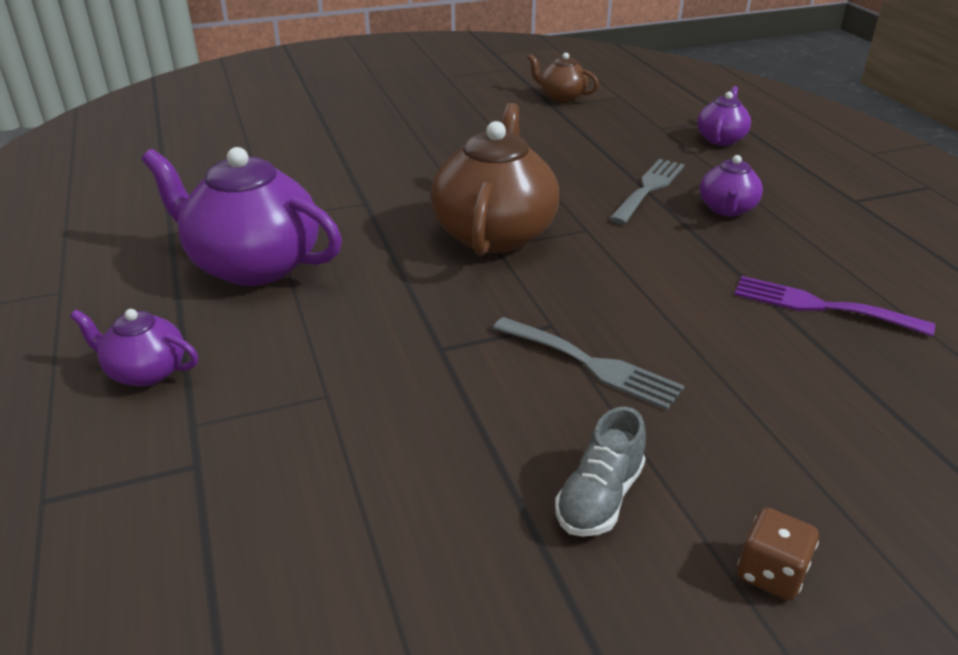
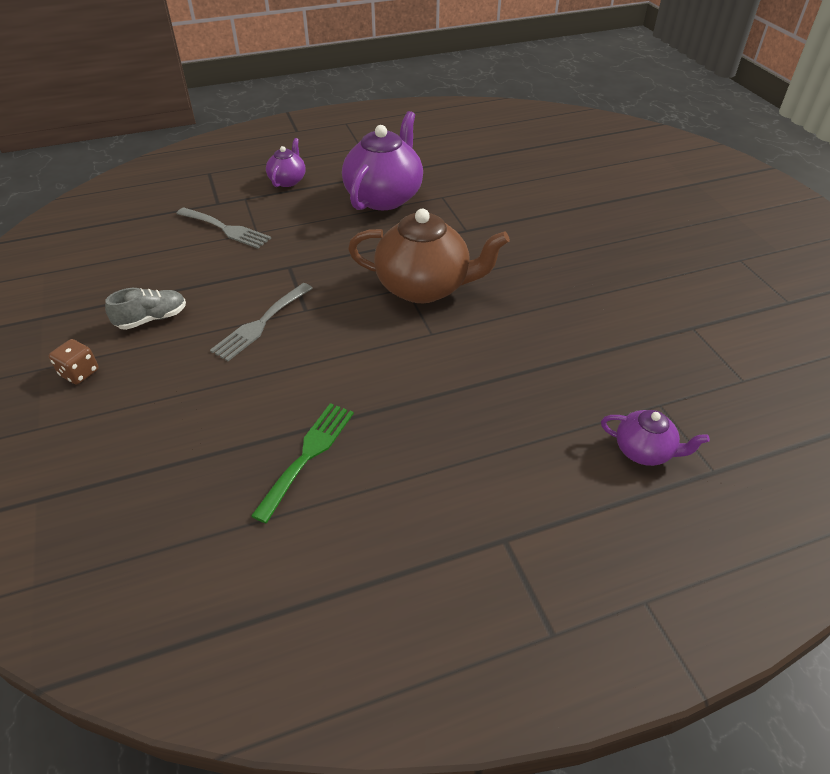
camera: 90 degrees right, 10 degrees up
brown teapot [528,53,599,102] -> none
grey shoe [555,407,646,537] -> grey shoe turned 120 degrees clockwise [105,288,186,330]
grey fork [609,159,684,224] -> grey fork moved to [176,208,271,249]
purple teapot [700,155,763,217] -> none
purple fork [734,276,935,337] -> green fork [251,403,354,523]

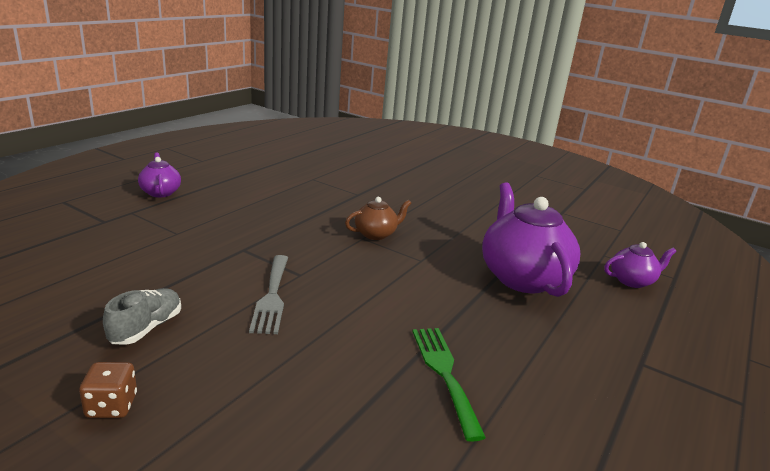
camera: 40 degrees left, 20 degrees down
grey fork [176,208,271,249] -> none
purple teapot [342,111,423,210] -> purple teapot moved to [482,183,580,297]
brown teapot [348,209,510,303] -> brown teapot [345,197,411,240], size x0.51

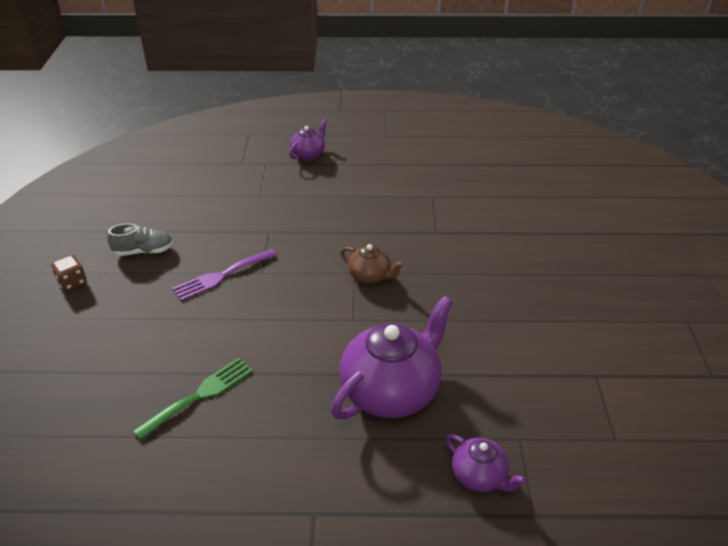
camera: 60 degrees right, 15 degrees up
grey fork [249,255,288,334] -> purple fork [172,249,277,301]

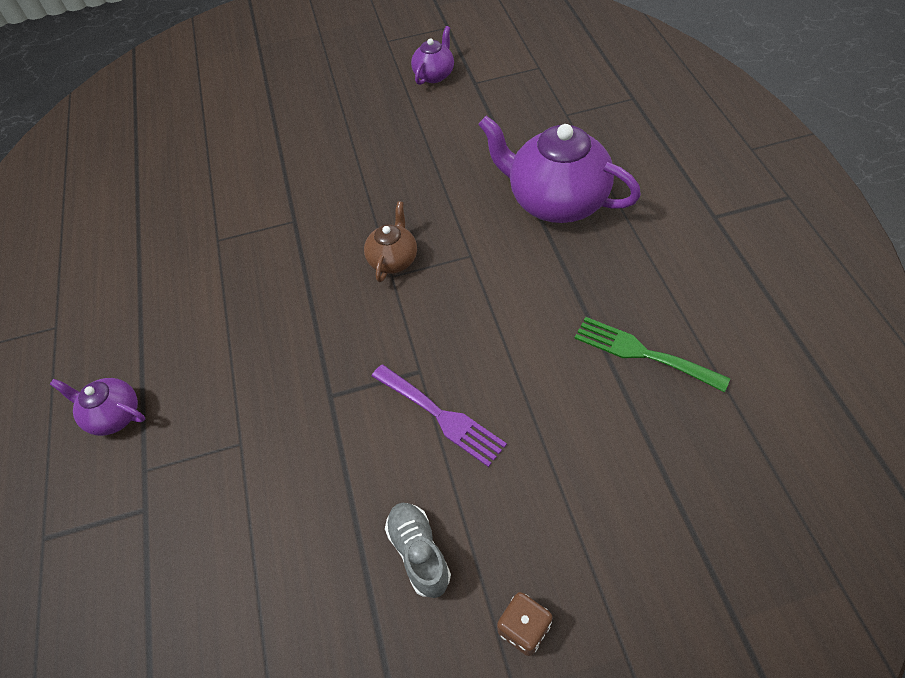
camera: 100 degrees left, 15 degrees up
purple teapot [445,434,526,492] -> purple teapot moved to [411,26,454,85]

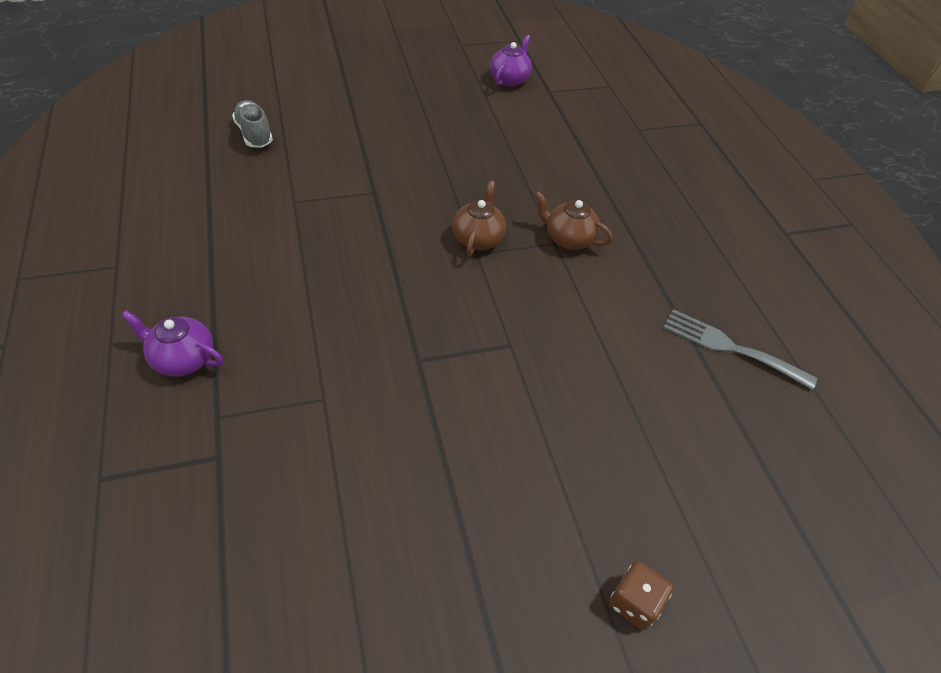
camera: 10 degrees left, 5 degrees down
purple fork [372,364,507,467] -> none
grey shoe [385,503,451,598] -> grey shoe moved to [232,100,273,148]
purple teapot [478,116,641,223] -> none
green fork [574,317,730,392] -> grey fork [663,309,817,390]
none -> brown teapot [534,191,613,250]

